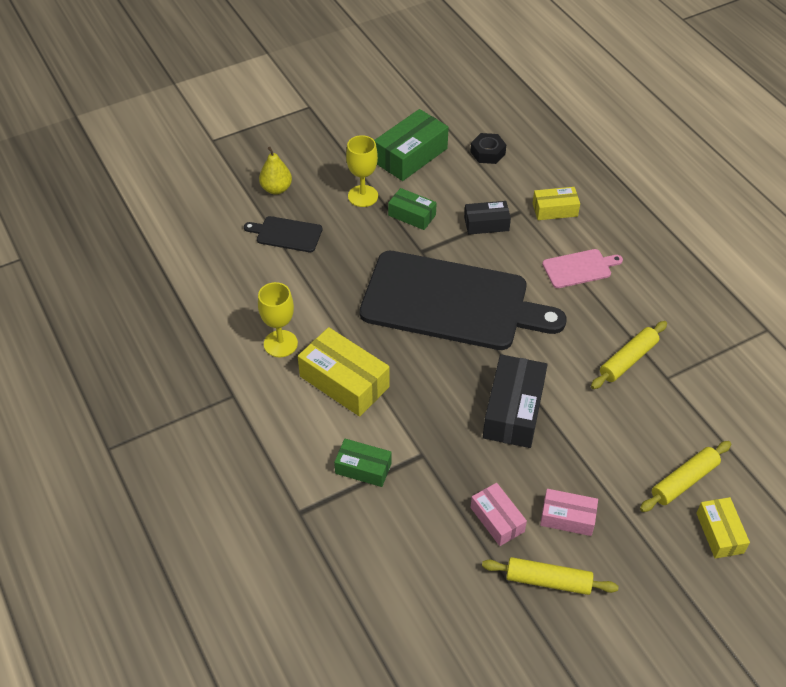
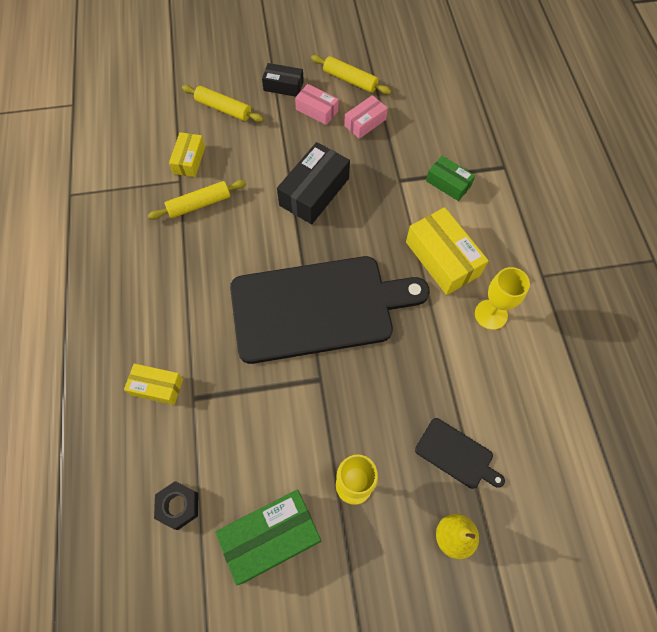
camera: 160 degrees left, 15 degrees up
black cutting board [359,251,567,350] -> black cutting board turned 135 degrees clockwise [230,256,430,364]
green box [388,188,437,230] -> none
black box [464,201,511,235] -> black box moved to [262,63,304,97]
pink box [471,483,527,546] -> pink box turned 60 degrees clockwise [344,95,388,139]
pink cutting board [542,249,623,288] -> none
yellow rolling pin [640,441,731,512] -> yellow rolling pin turned 45 degrees clockwise [182,85,264,122]
yellow box [696,497,750,559] -> yellow box moved to [169,132,205,177]

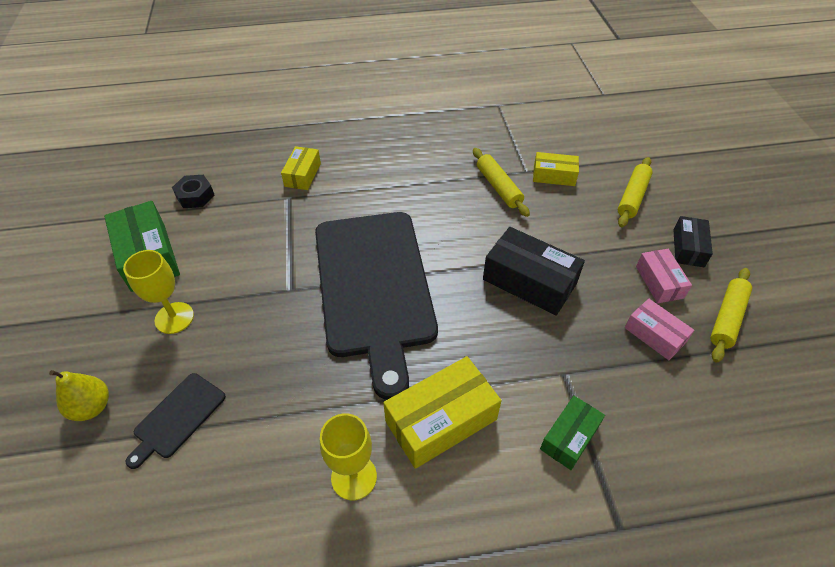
camera: 90 degrees right, 15 degrees down
pink box [295,84,339,125] -> pink box turned 45 degrees counterclockwise [636,249,692,303]

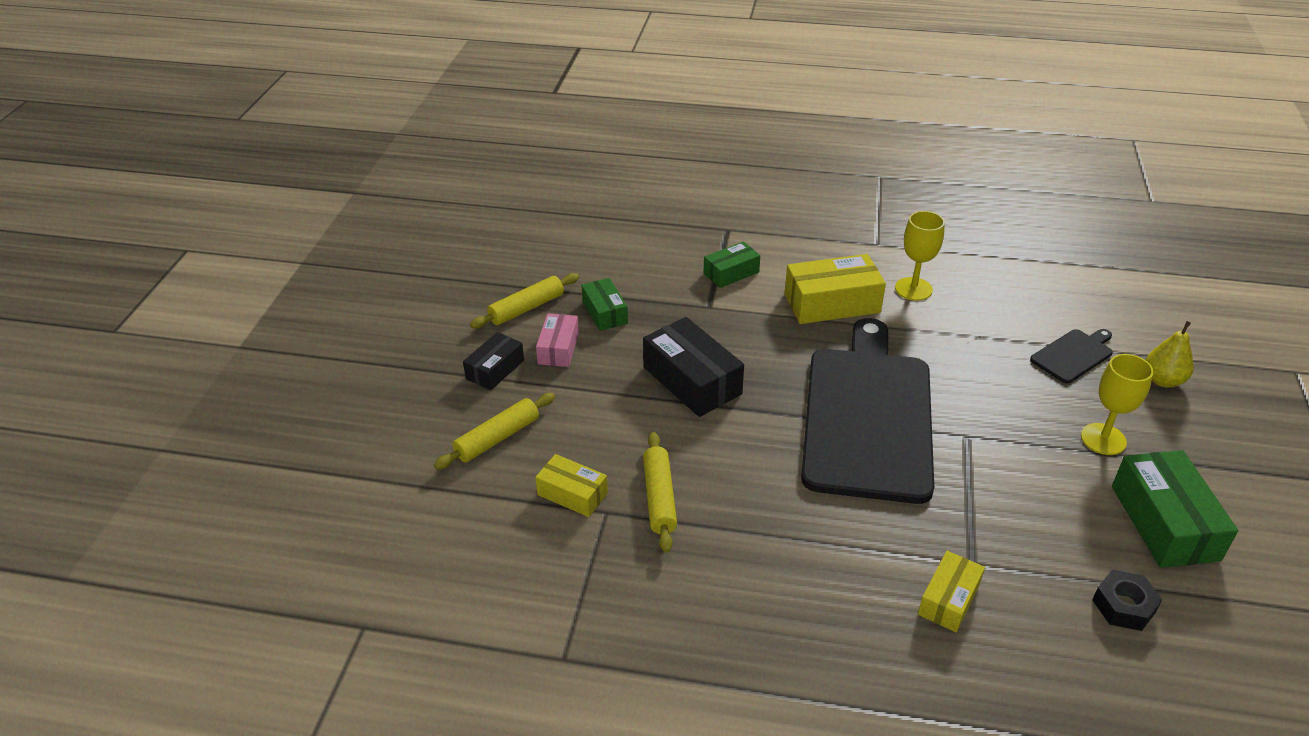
camera: 160 degrees left, 10 degrees down
pink box [625,299,694,360] -> green box [581,278,628,331]

